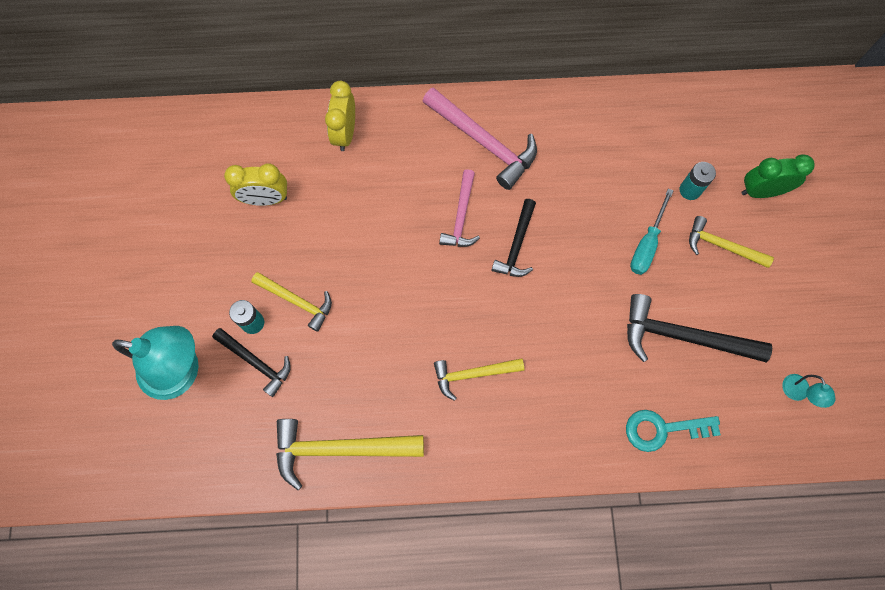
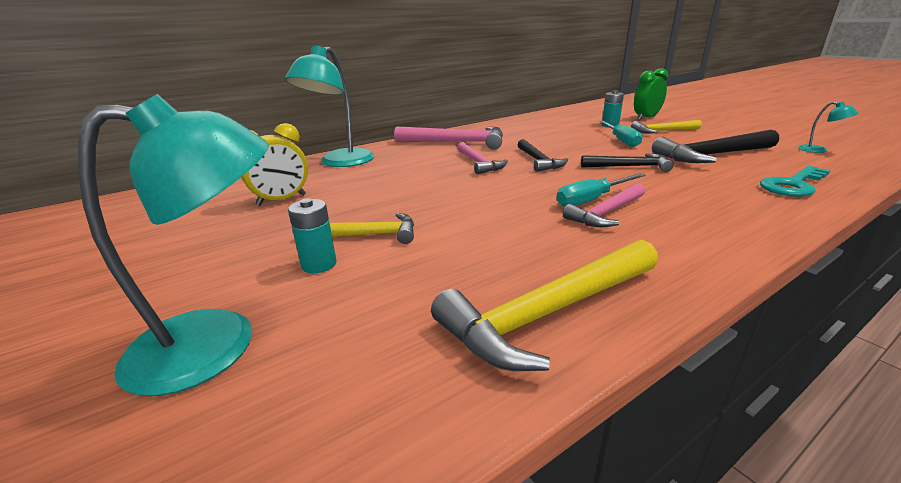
camera: 30 degrees left, 45 degrees down
black hammer [212,328,291,397] -> black hammer moved to [581,153,674,172]
yellow clock [325,81,355,151] -> turquoise lamp [285,45,374,167]
yellow hammer [434,358,524,401] -> pink hammer [563,183,645,227]
none -> turquoise screwdriver [557,173,646,207]

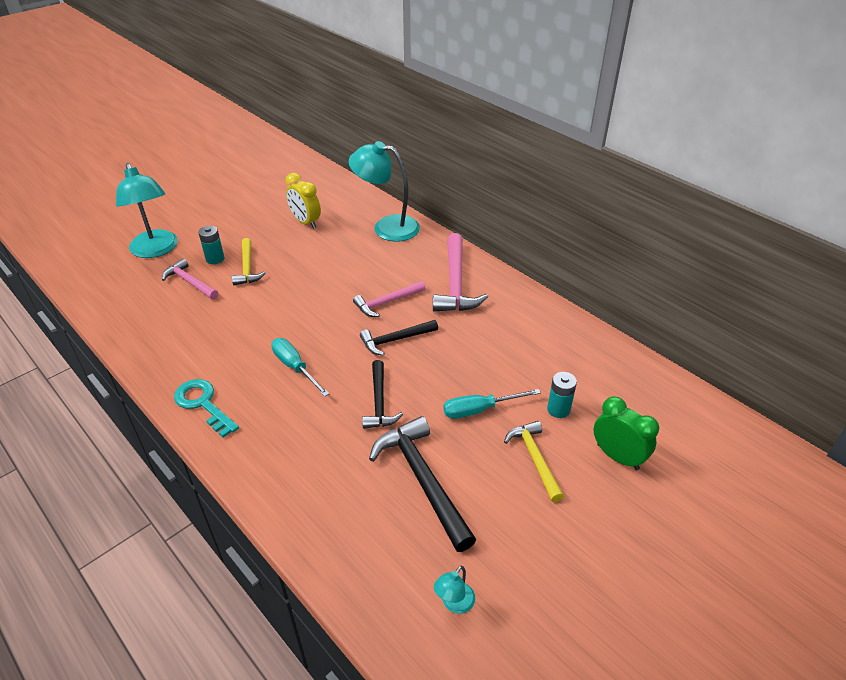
camera: 80 degrees right, 15 degrees up
yellow hammer [431,240,658,371] -> none
pink hammer [563,183,645,227] -> pink hammer moved to [162,258,219,300]
turquoise key [760,166,830,197] -> turquoise key moved to [174,379,239,438]

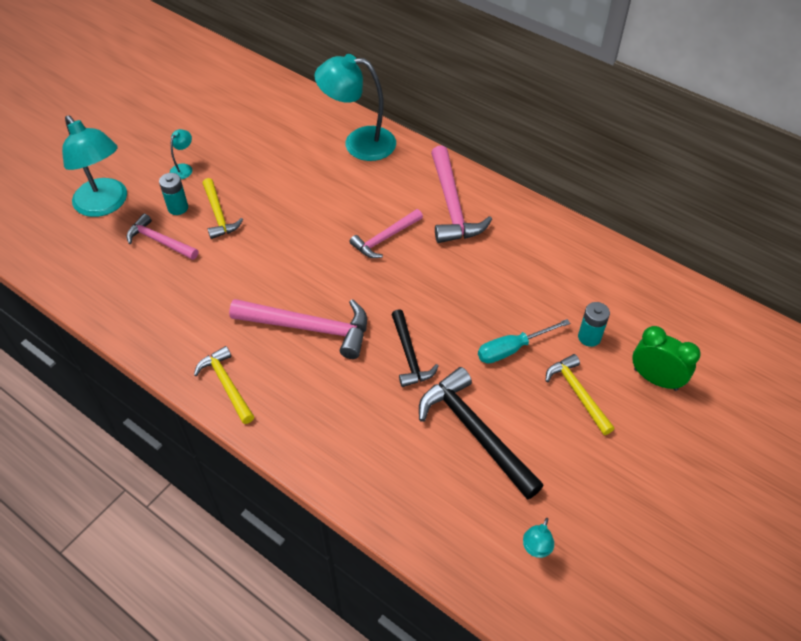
camera: 10 degrees left, 10 degrees up
turquoise key [174,379,239,438] -> yellow hammer [194,346,254,424]
turquoise screwdriver [271,338,329,397] -> pink hammer [229,299,367,359]
yellow clock [285,173,321,229] -> none
black hammer [360,320,438,356] -> none
none -> turquoise lamp [170,129,192,179]

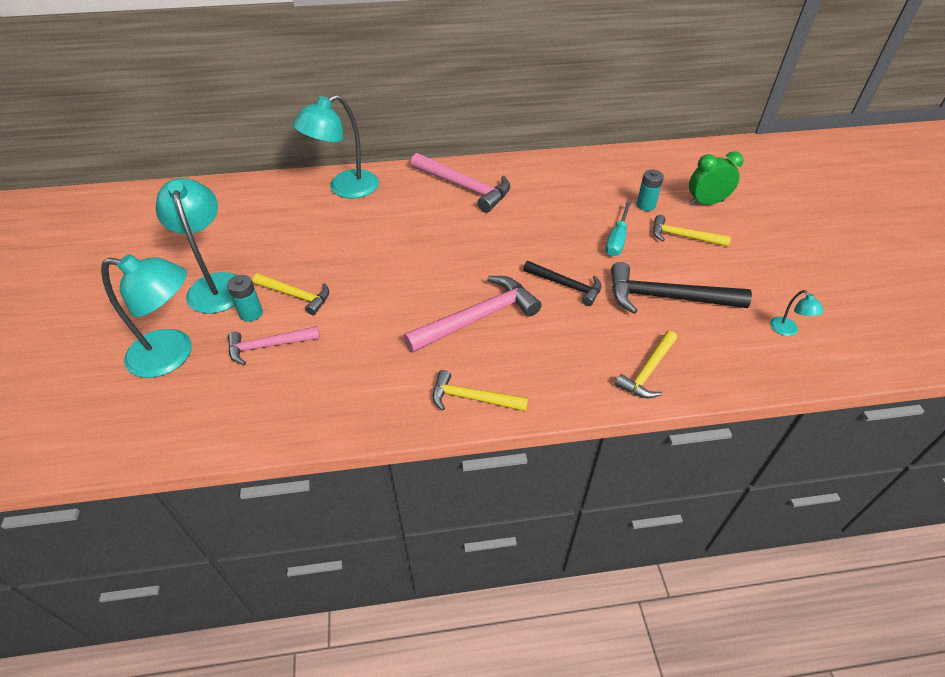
camera: 45 degrees left, 5 degrees down
turquoise lamp [170,129,192,179] -> turquoise lamp [156,178,237,314], size x2.33
pink hammer [350,209,423,258] -> none
none -> yellow hammer [615,331,677,398]

